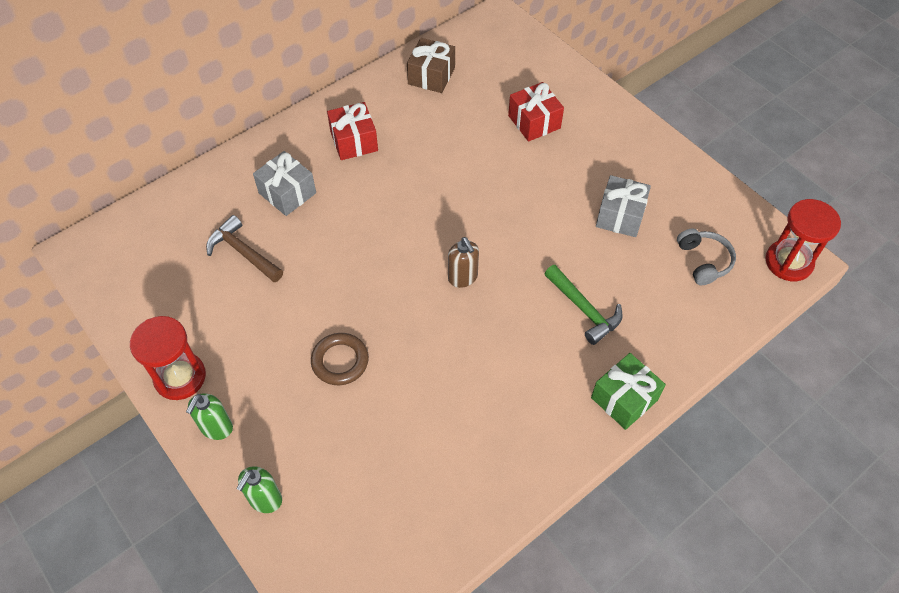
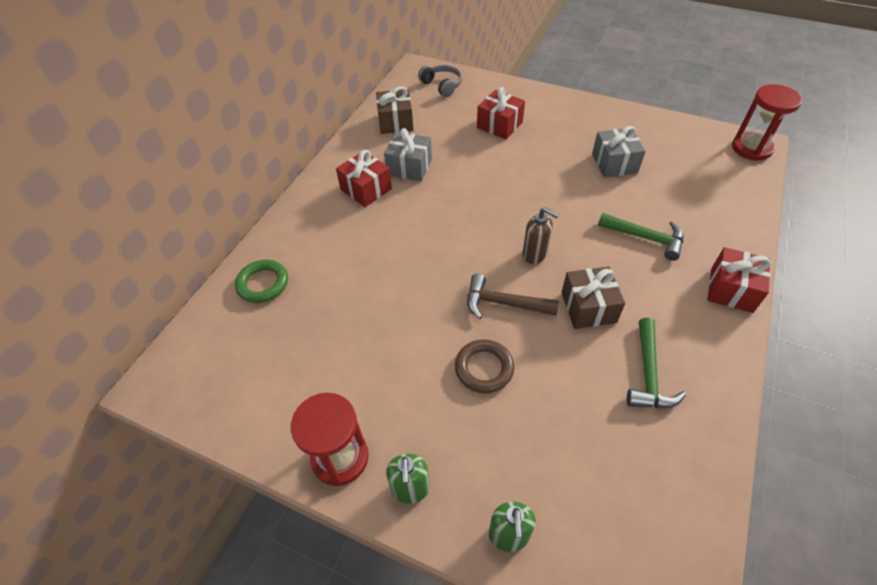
camera: 25 degrees left, 5 degrees down
brown hammer [206,215,283,282] -> brown hammer moved to [467,274,559,319]
grey gift [253,151,316,216] -> grey gift moved to [384,128,432,181]
green gift [591,353,666,430] -> red gift [708,247,771,313]
grey headphones [677,228,736,285] -> grey headphones moved to [418,65,462,97]
none -> green ring [235,260,288,303]
none -> brown gift [561,267,625,329]
none -> green hammer [627,318,686,408]

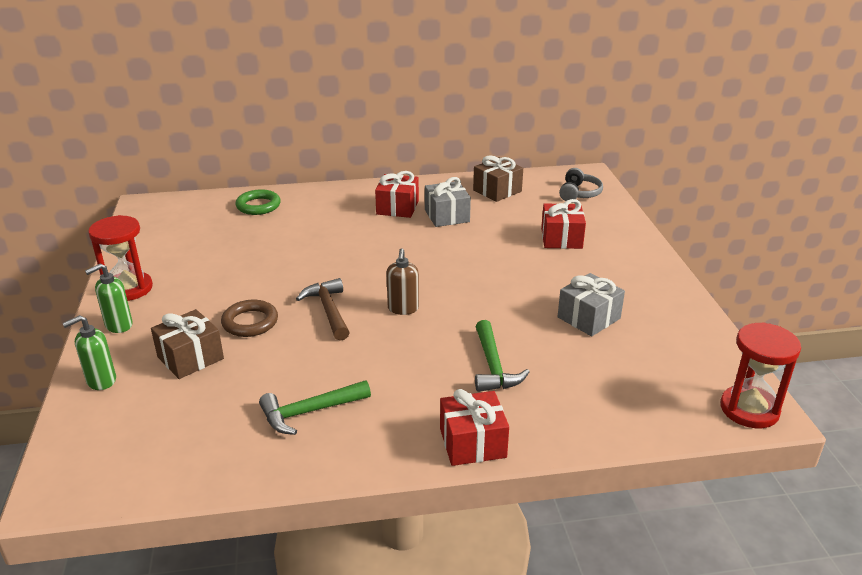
camera: 55 degrees right, 20 degrees down
brown gift [561,267,625,329] -> brown gift moved to [151,309,224,379]

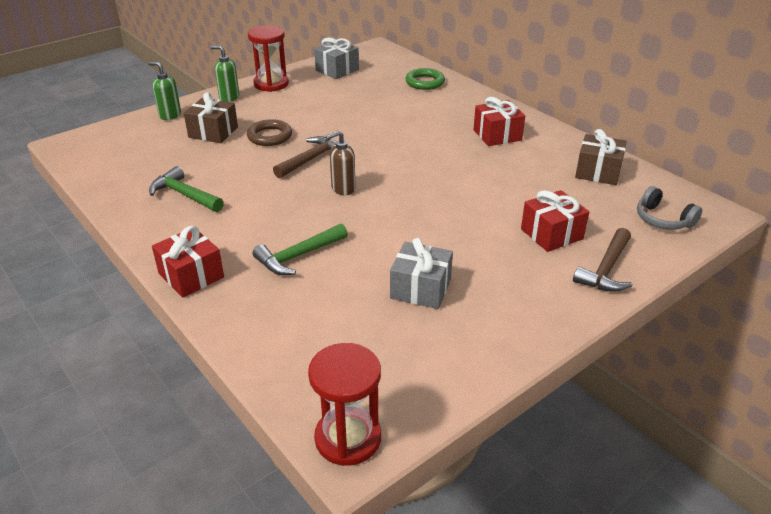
camera: 60 degrees right, 5 degrees up
grey gift [425,177,471,227] -> grey gift moved to [314,38,359,79]
grey headphones [559,168,603,201] -> grey headphones turned 60 degrees clockwise [637,186,702,230]
none -> brown hammer [573,228,632,292]

